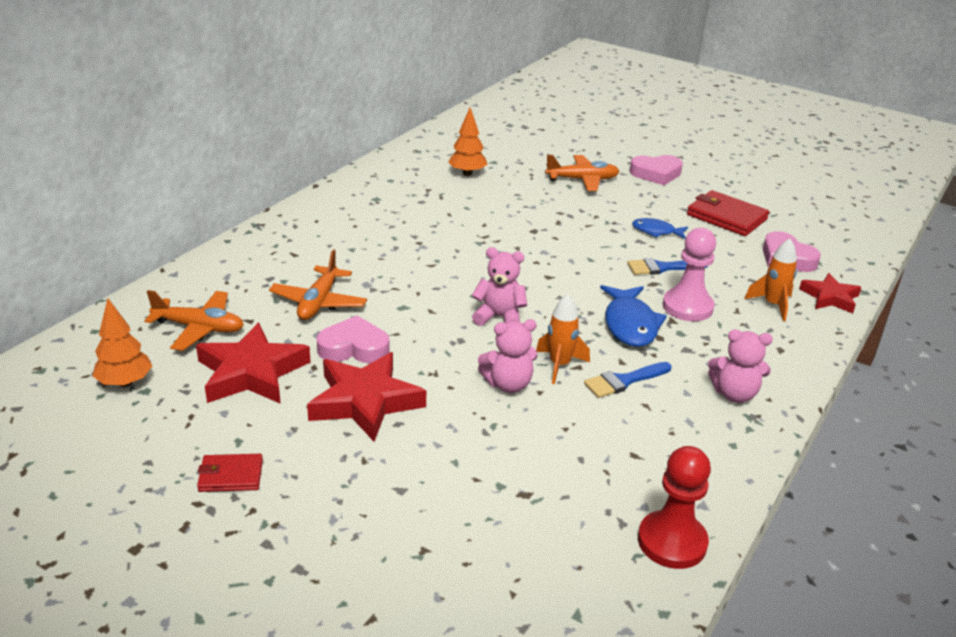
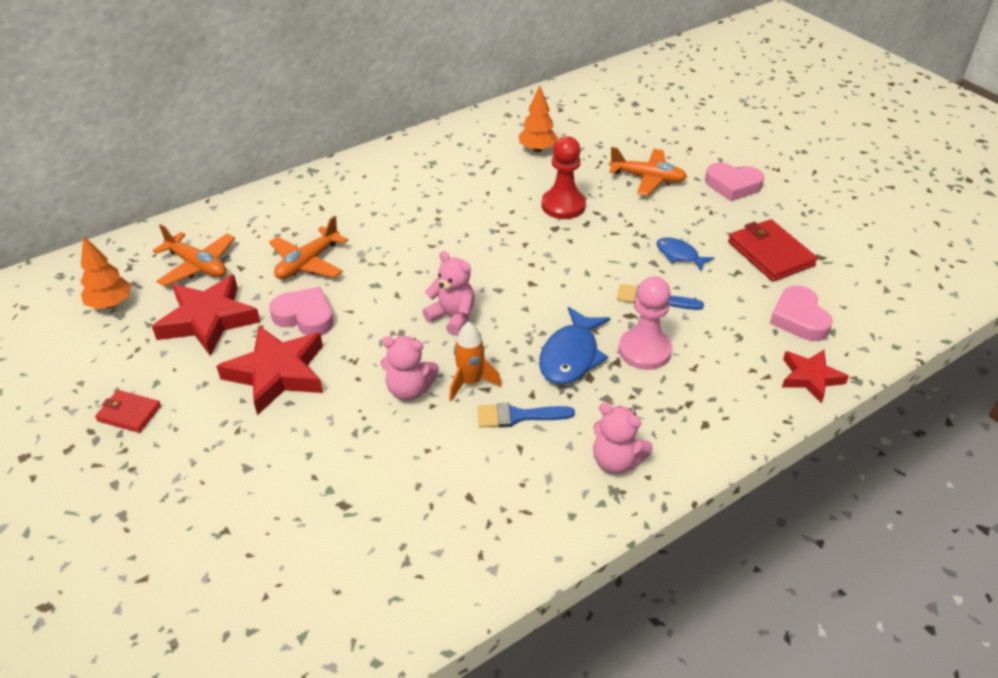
camera: 25 degrees right, 10 degrees up
red pawn [638,446,711,569] -> red pawn moved to [541,136,586,219]
orange rocket [744,239,797,321] -> none

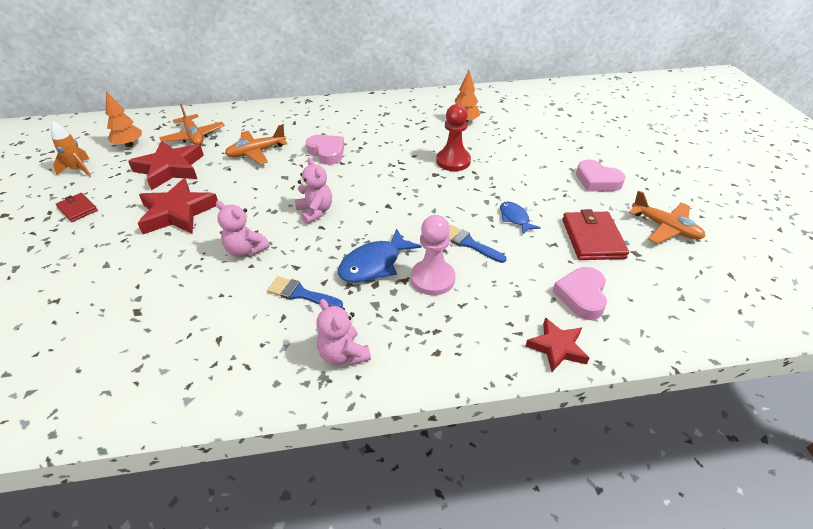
camera: 25 degrees right, 0 degrees up
pink heart [269,287,334,336] -> pink heart moved to [306,135,344,165]
orange rocket [449,322,501,401] -> orange rocket moved to [51,121,91,177]
orange plane [609,147,687,196] -> orange plane moved to [629,190,705,244]

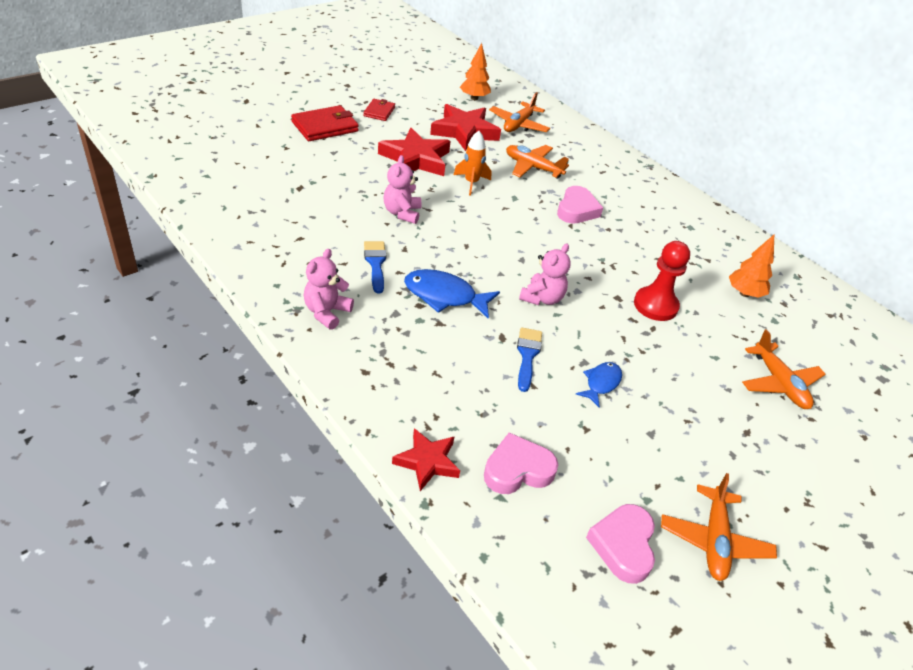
camera: 55 degrees right, 0 degrees up
orange rocket [51,121,91,177] -> orange rocket moved to [454,131,491,196]
pink teddy bear [295,157,332,224] -> pink teddy bear moved to [519,243,570,305]
pink pawn [411,215,456,295] -> none
red wallet [562,209,629,260] -> red wallet moved to [291,105,359,141]
pink heart [576,159,626,191] -> pink heart moved to [586,504,655,584]
none -> orange plane [742,329,826,409]

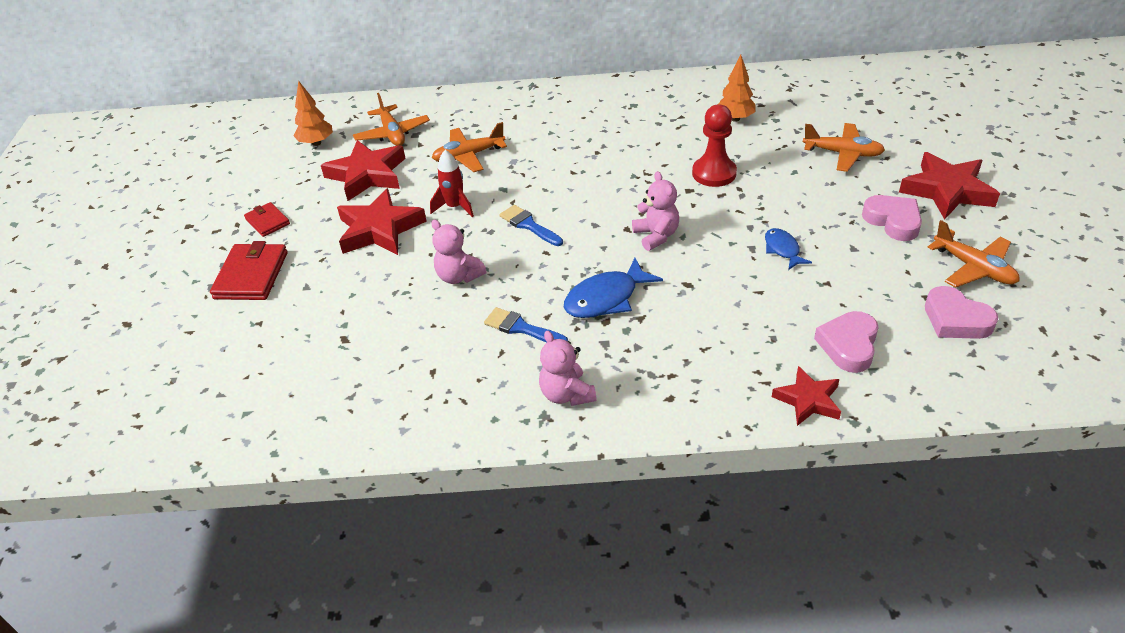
camera: 45 degrees left, 0 degrees up
orange rocket [454,131,491,196] -> red rocket [430,150,474,217]
blue brush [517,327,542,392] -> blue brush moved to [499,205,563,246]
pink heart [557,186,603,224] -> pink heart moved to [862,195,922,241]
none -> red star [899,152,1000,220]

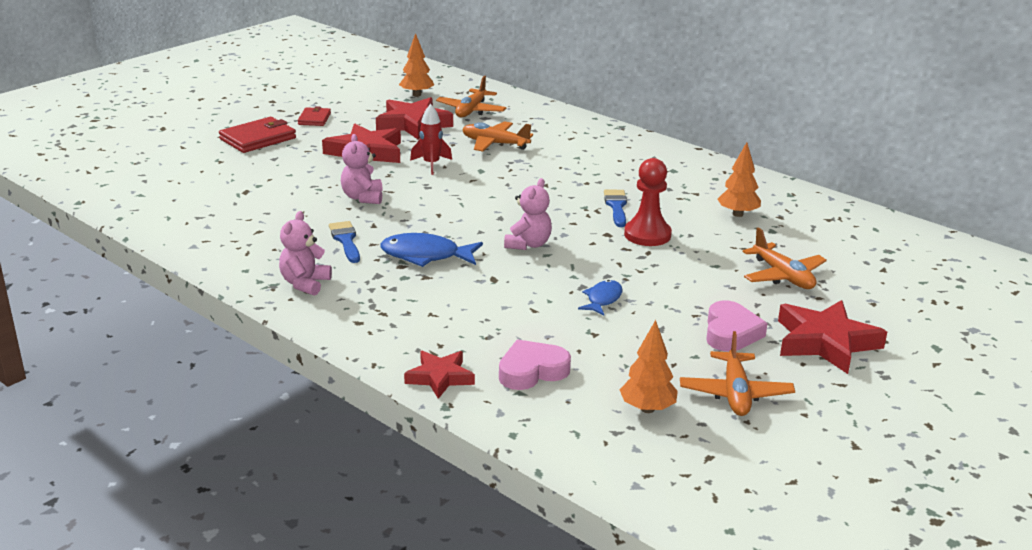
camera: 40 degrees right, 15 degrees down
blue brush [499,205,563,246] -> blue brush moved to [604,190,627,227]
pink heart [925,286,998,339] -> orange tree [620,320,678,413]

